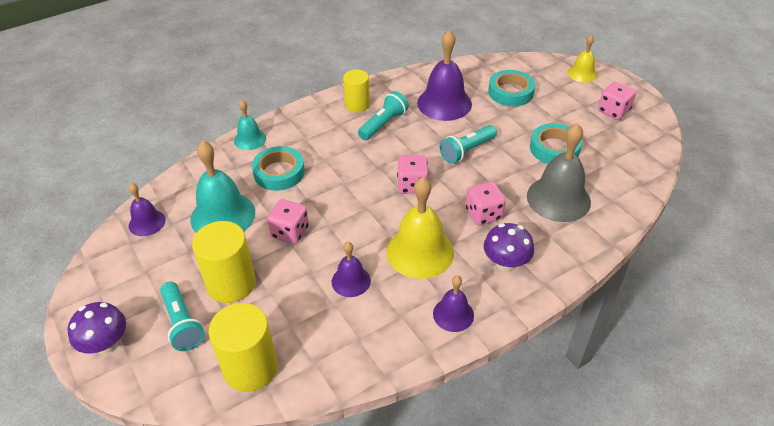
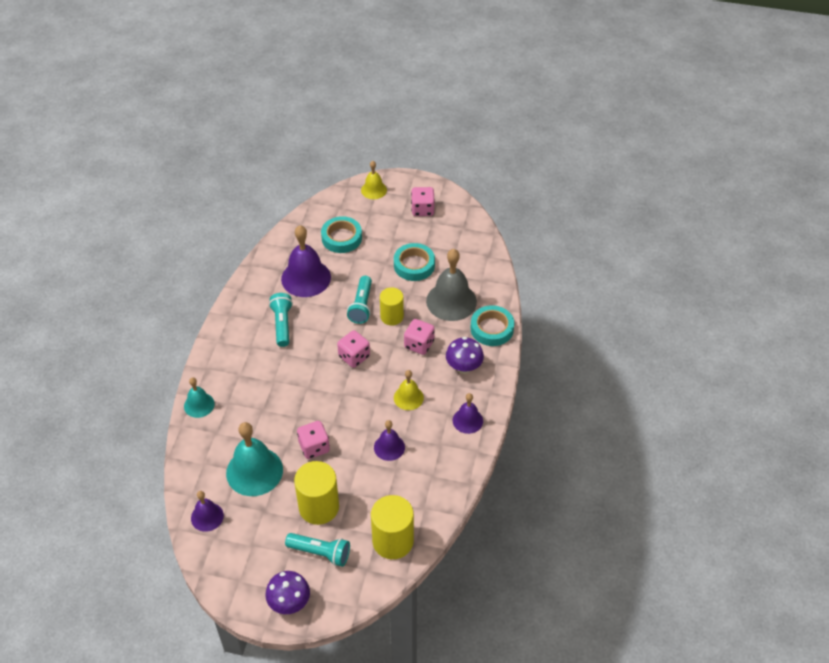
camera: 45 degrees left, 5 degrees up
turquoise tape [252,146,305,191] -> turquoise tape moved to [471,305,514,346]
yellow cylinder [343,70,370,112] -> yellow cylinder moved to [380,288,404,326]
yellow bell [386,177,454,279] -> yellow bell [394,370,424,410], size x0.56

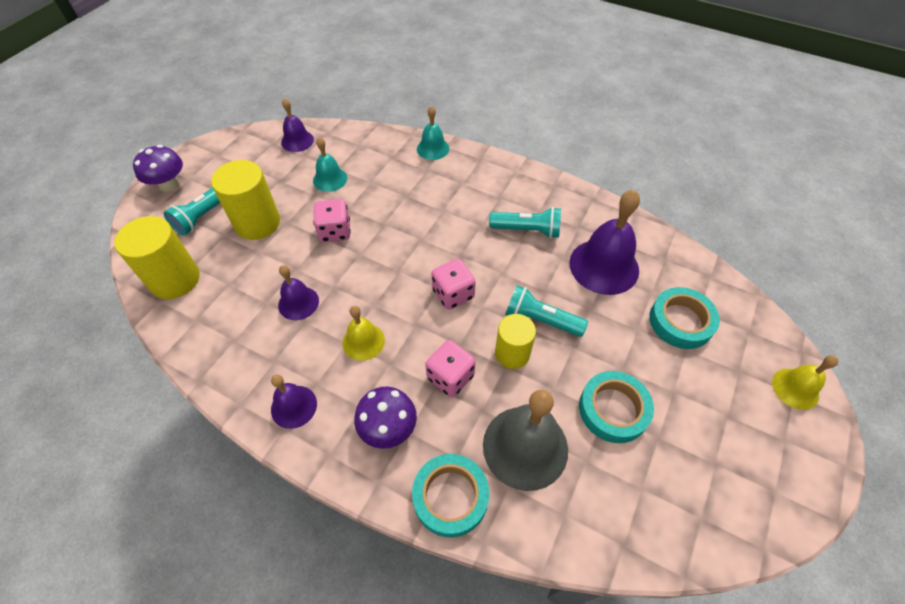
camera: 105 degrees right, 5 degrees up
turquoise bell [226,422,283,496] -> turquoise bell [313,137,347,192], size x0.56
pink dice [411,187,435,216] -> none

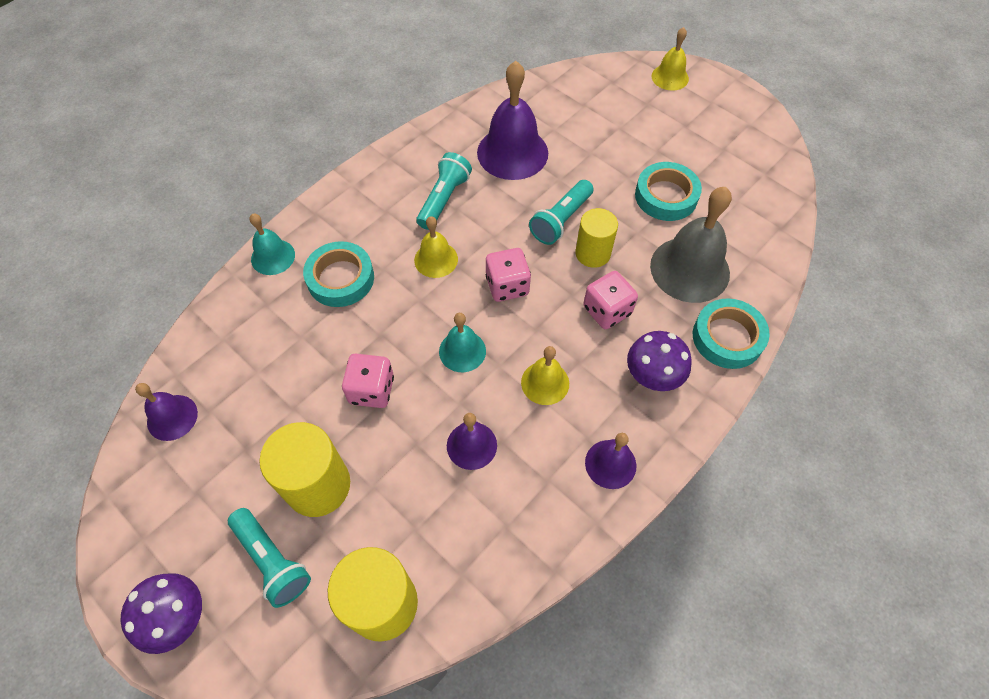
camera: 75 degrees left, 5 degrees up
turquoise bell [313,137,347,192] -> turquoise bell moved to [439,313,486,372]
turquoise tape [649,287,720,349] -> turquoise tape moved to [303,241,374,307]
none -> yellow bell [414,216,458,278]

